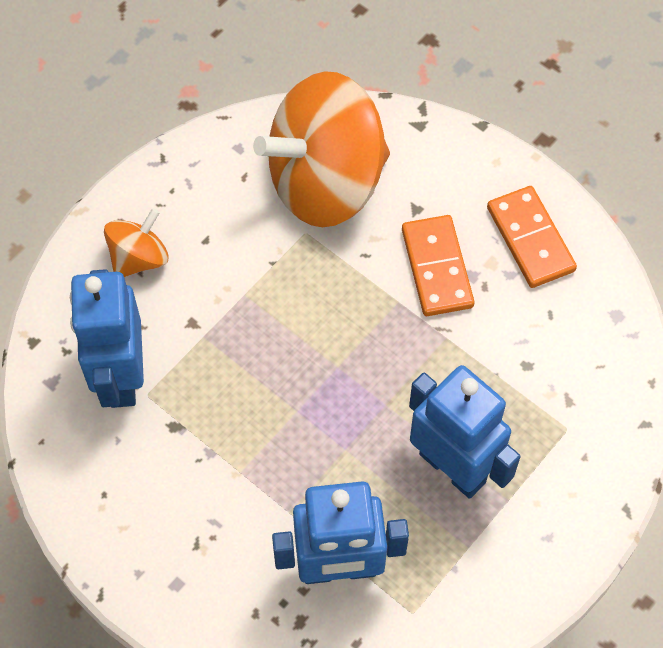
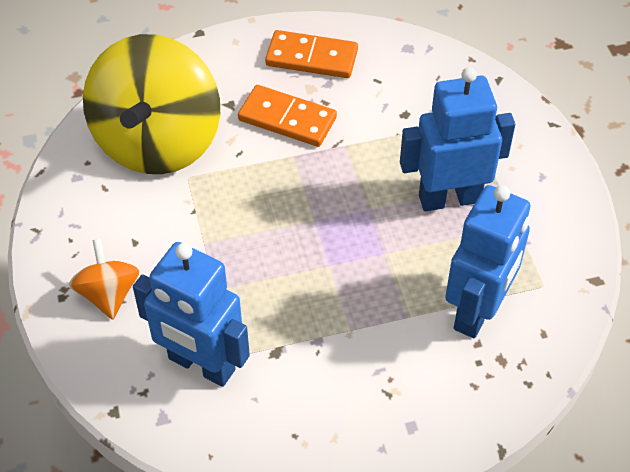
camera: 55 degrees left, 10 degrees down
orange spinning top [253,71,390,227] -> yellow spinning top [83,34,220,174]

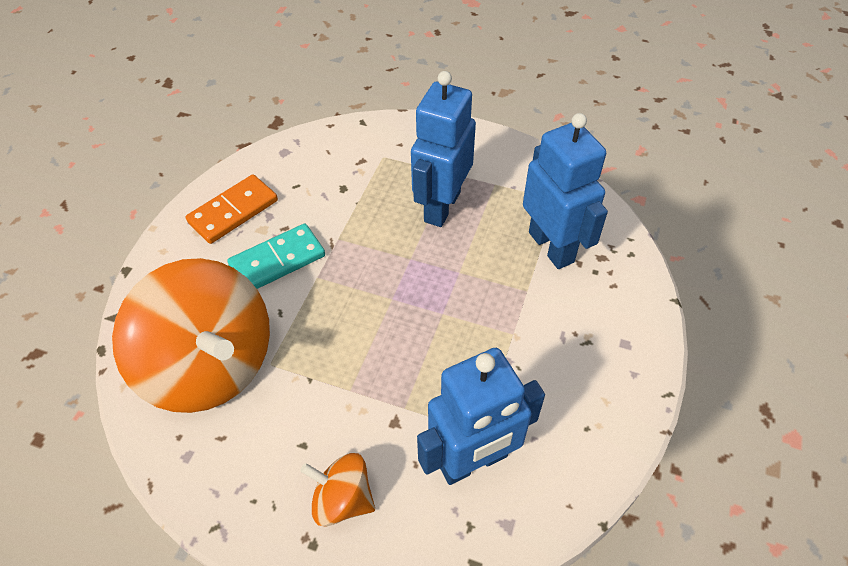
camera: 55 degrees left, 0 degrees up
yellow spinning top [83,34,220,174] -> orange spinning top [112,258,270,413]
orange domino [238,85,337,147] -> turquoise domino [227,223,325,289]

